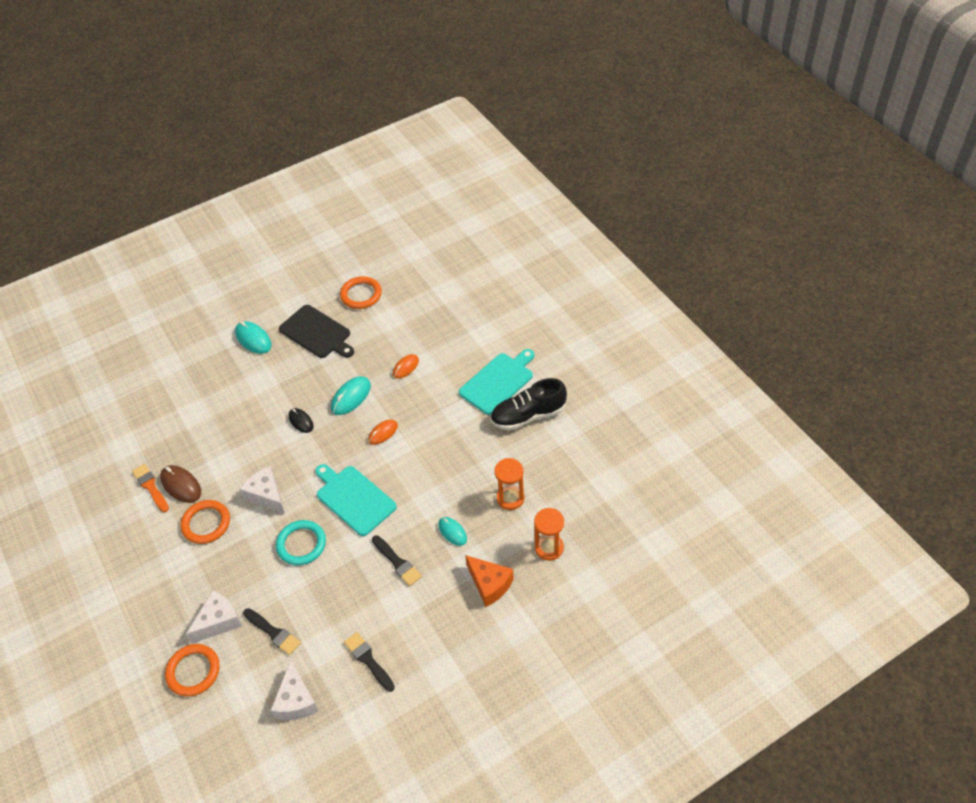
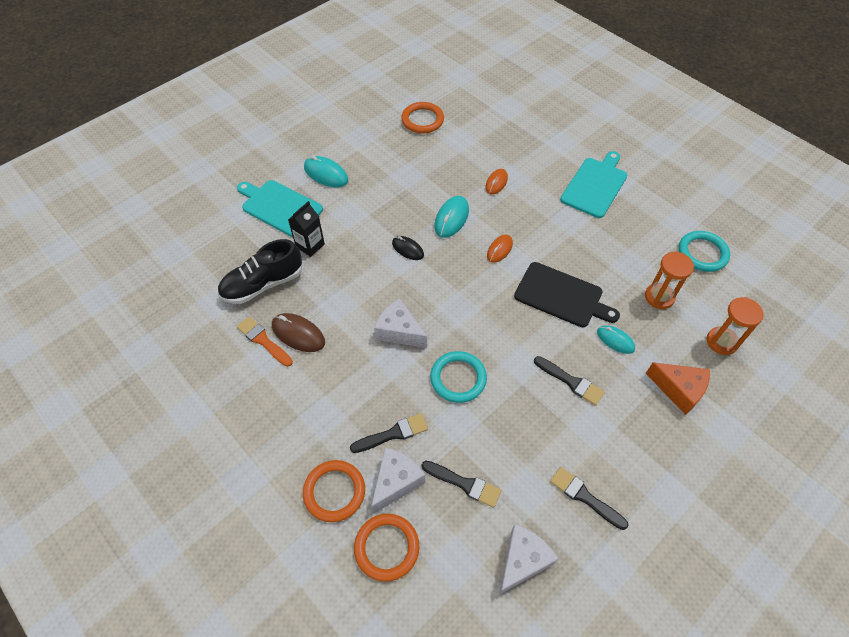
camera: 15 degrees left, 5 degrees up
orange ring [181,500,230,544] -> orange ring moved to [303,460,365,522]
white cheese [270,660,319,720] -> white cheese turned 120 degrees counterclockwise [499,524,559,595]
black cutting board [279,305,354,358] -> black cutting board moved to [514,262,620,327]
turquoise cutting board [315,464,397,536] -> turquoise cutting board moved to [237,180,323,237]
black shoe [490,378,567,431] -> black shoe moved to [218,239,302,304]
none -> black carton [288,201,325,257]
none -> black brush [350,413,428,453]
none -> turquoise ring [679,231,730,272]

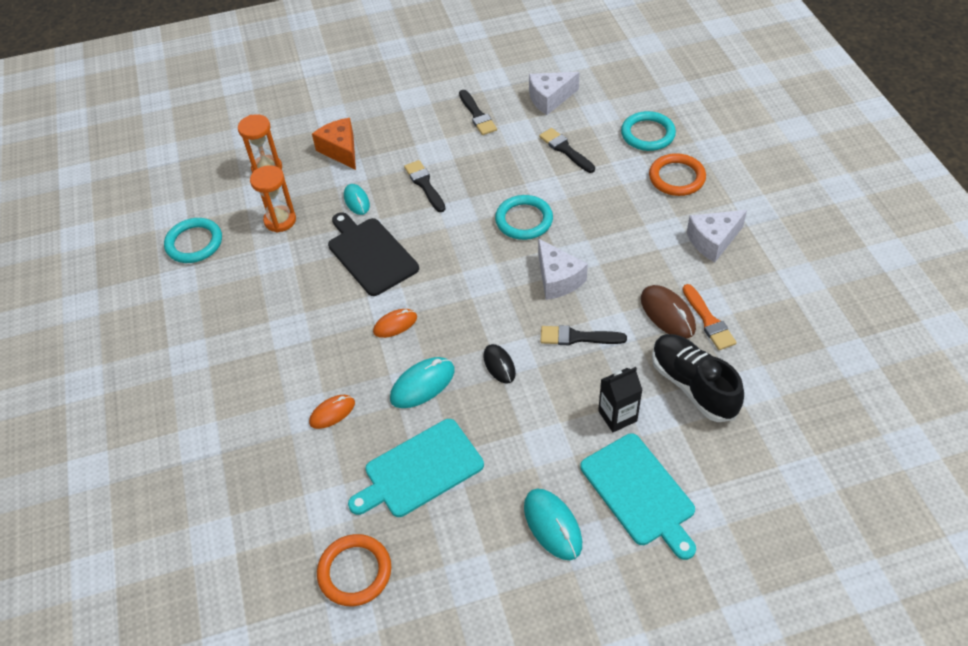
camera: 150 degrees left, 5 degrees down
black shoe [218,239,302,304] -> black shoe turned 120 degrees counterclockwise [652,334,744,422]
black brush [350,413,428,453] -> black brush moved to [540,325,627,345]
orange ring [354,514,419,582] -> turquoise ring [621,111,676,151]
white cheese [371,447,425,514] -> white cheese moved to [687,210,747,262]
turquoise cutting board [560,151,627,218] -> turquoise cutting board moved to [348,419,484,517]

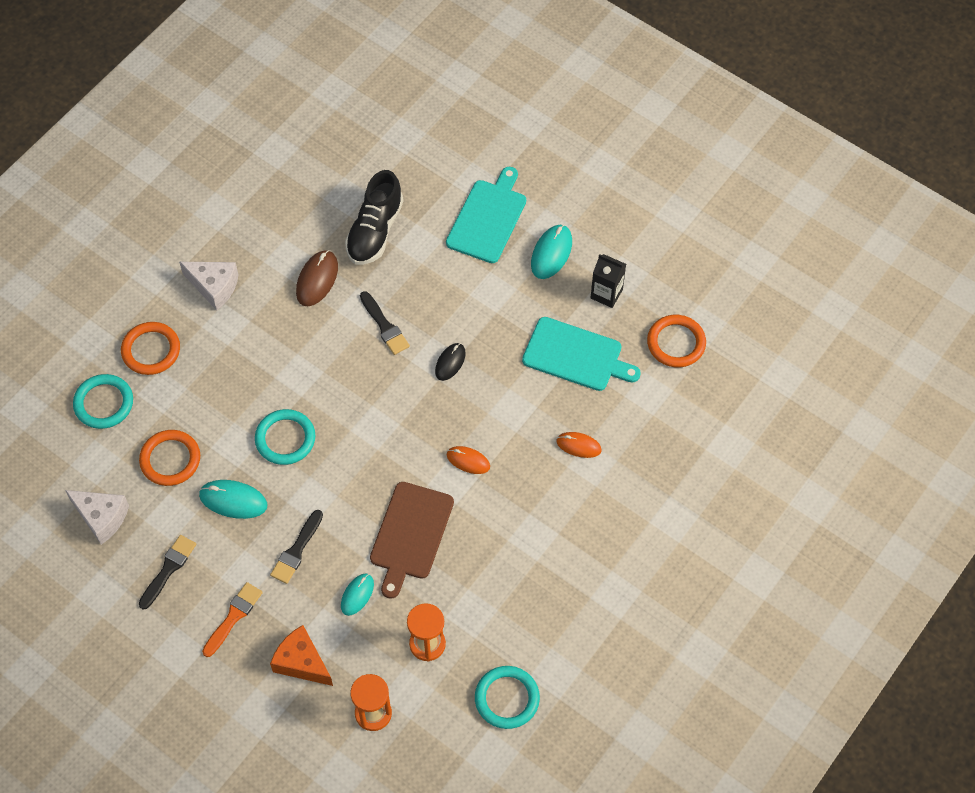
camera: 130 degrees left, 10 degrees up
orange cheese [312,118,356,170] -> orange cheese turned 105 degrees clockwise [270,625,333,686]
black cutting board [328,212,419,296] -> brown cutting board [370,482,454,599]
turquoise mouse [390,357,455,408] -> turquoise mouse moved to [199,480,267,519]
white cheese [538,238,588,300] -> none
black brush [539,128,595,173] -> orange ring [139,430,200,486]
black carton [598,367,642,432] -> black carton moved to [591,254,626,308]
orange brush [682,284,737,350] -> orange brush moved to [202,582,263,657]

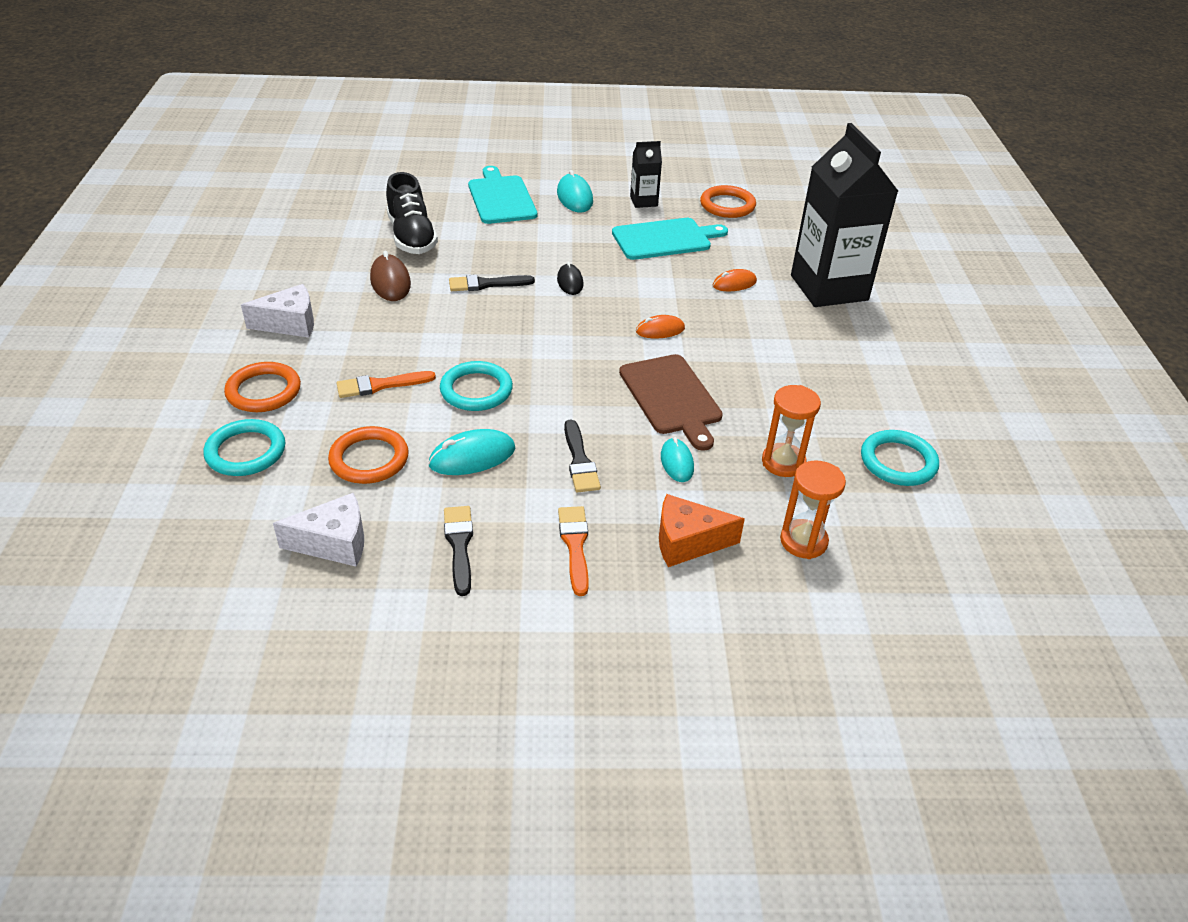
camera: 40 degrees left, 20 degrees down
black brush [360,291,410,355] -> black brush turned 150 degrees clockwise [449,275,535,291]
none -> orange brush [337,371,436,398]
none -> black carton [791,123,898,307]

